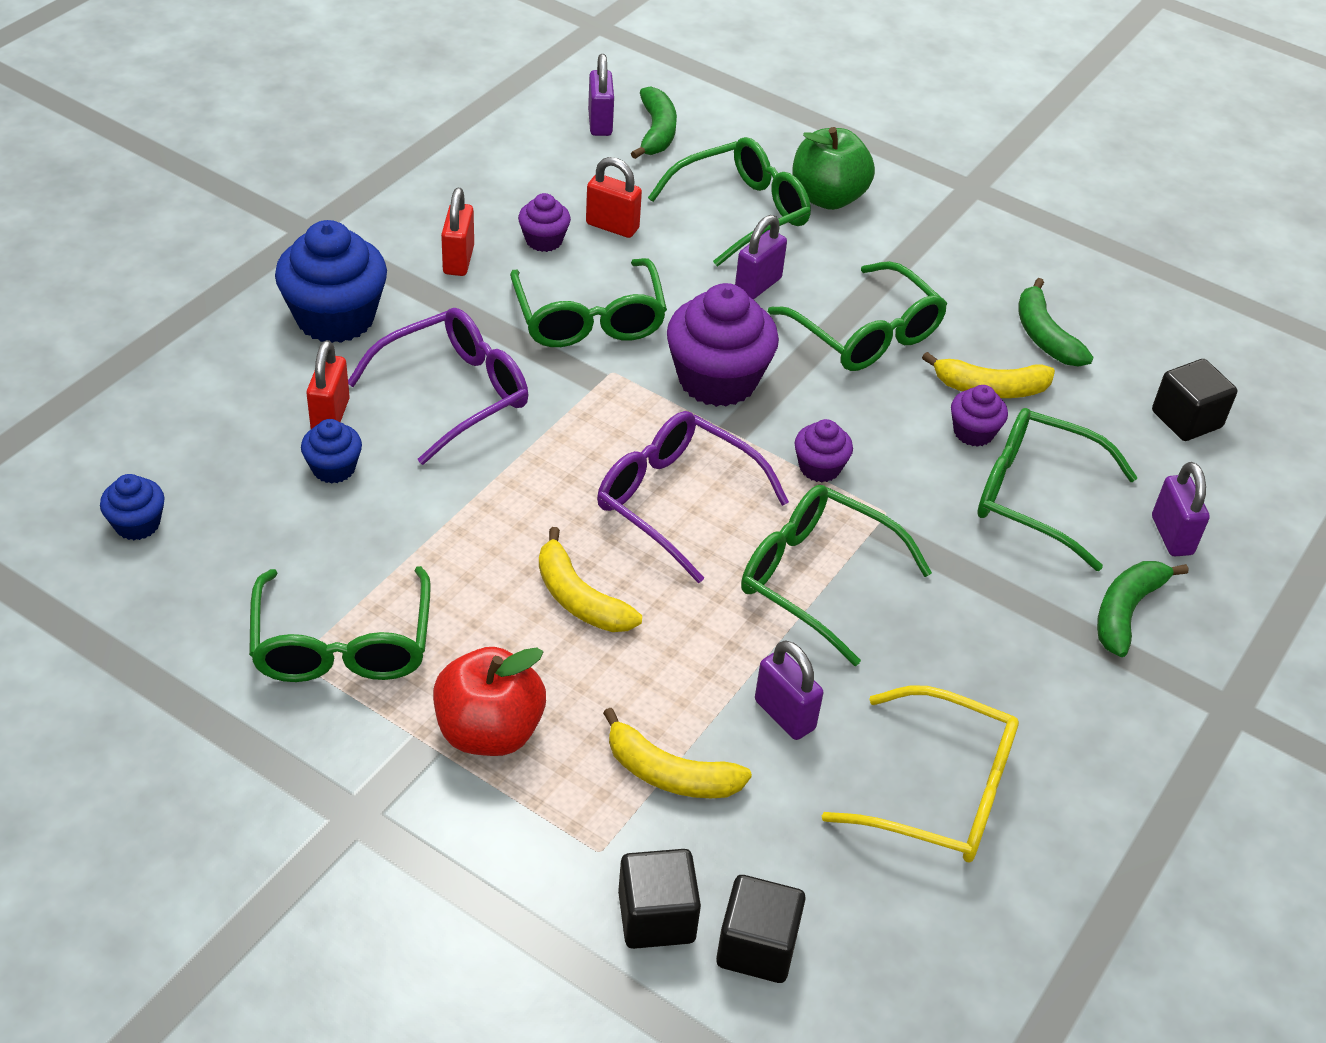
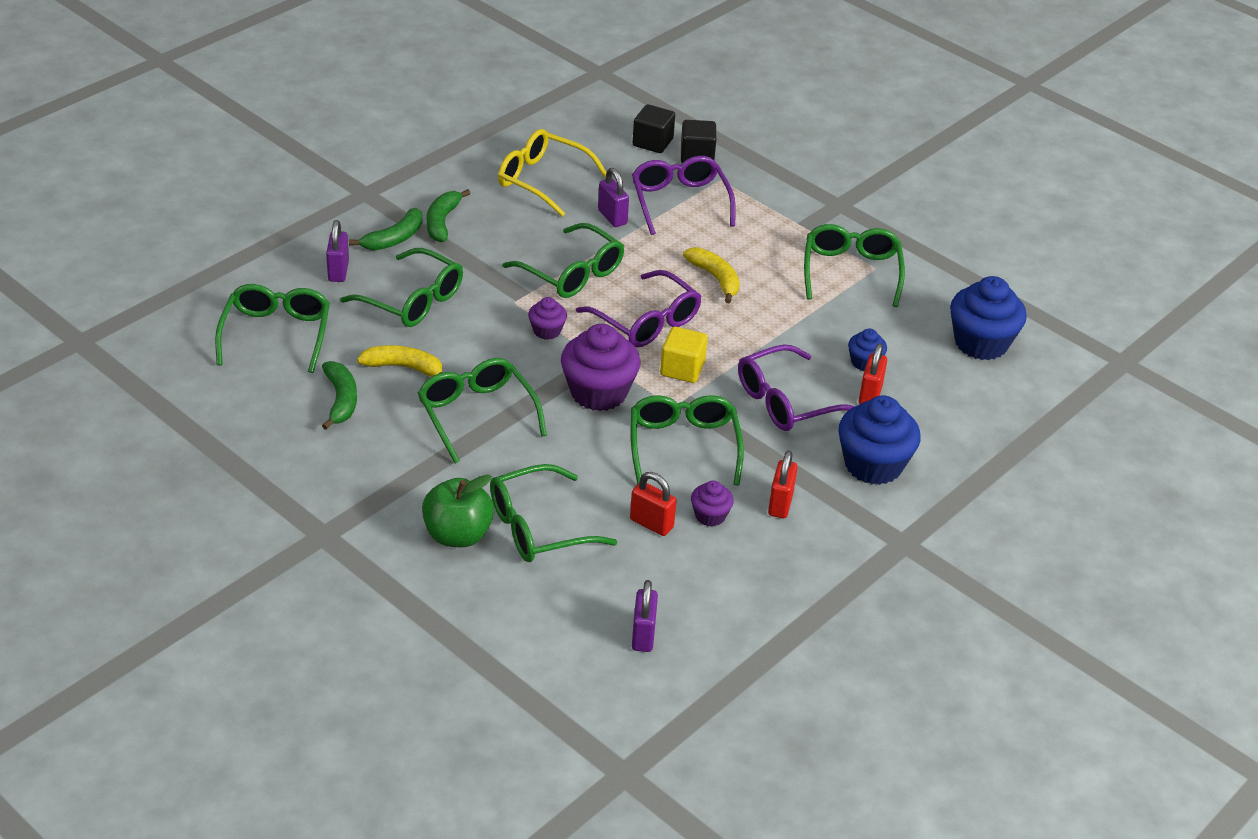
camera: 170 degrees left, 5 degrees down
blue cupcake [100,474,165,540] -> blue cupcake [950,276,1027,360], size x1.97
red apple [433,647,546,756] -> none
yellow banana [603,708,752,798] -> purple glasses [632,156,736,235]
green banana [631,86,677,159] -> green banana moved to [426,189,471,242]
purple padlock [735,215,787,299] -> none
purple cupcake [951,385,1008,447] -> none
black cube [1152,359,1237,441] -> green glasses [215,284,330,373]
none -> yellow cube [660,326,708,383]

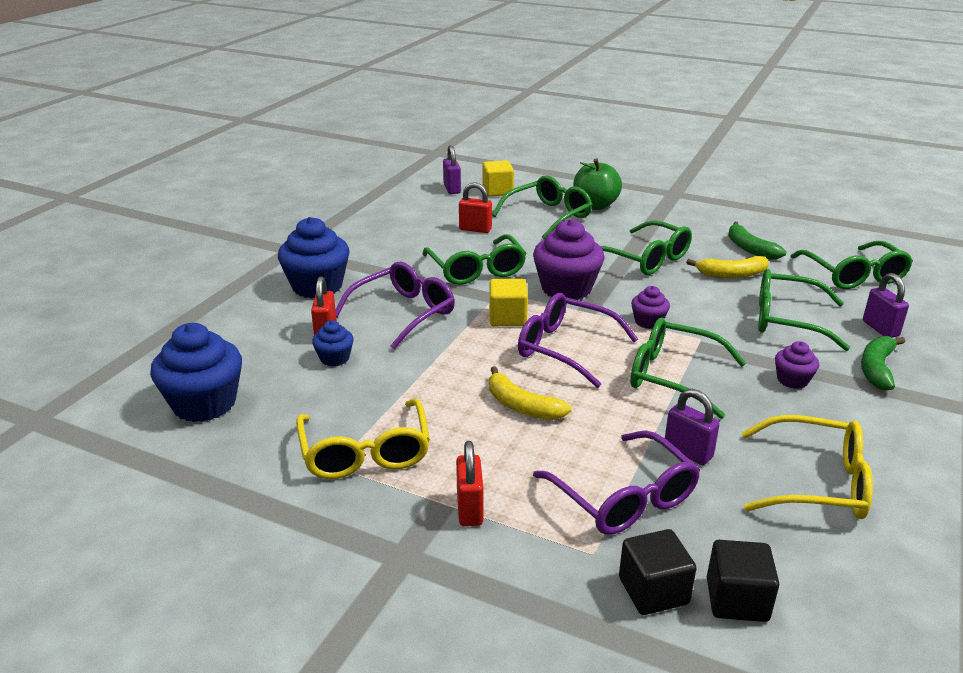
camera: 165 degrees right, 10 degrees down
green banana [426,189,471,242] -> none
purple cupcake [691,481,734,527] -> purple cupcake moved to [775,341,819,389]
red padlock [768,450,798,518] -> red padlock moved to [456,441,483,526]
green glasses [804,224,905,307] -> yellow glasses [296,399,430,479]
none -> yellow cube [482,160,514,196]

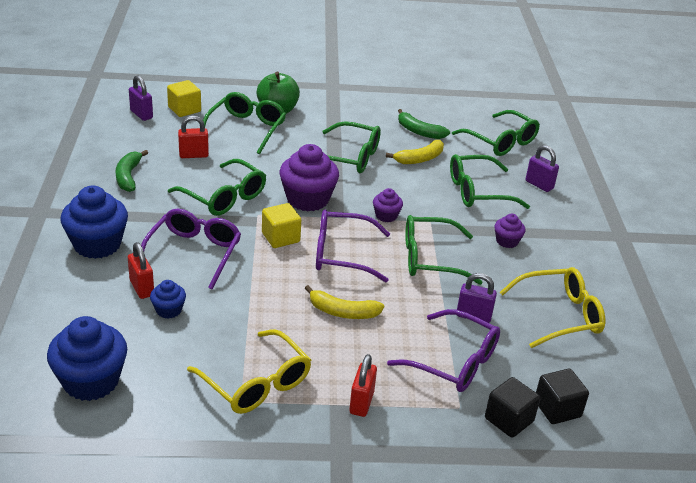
camera: 30 degrees left, 5 degrees up
red padlock [456,441,483,526] -> red padlock turned 45 degrees clockwise [349,354,377,417]
green banana [861,336,905,390] -> green banana moved to [115,150,148,192]

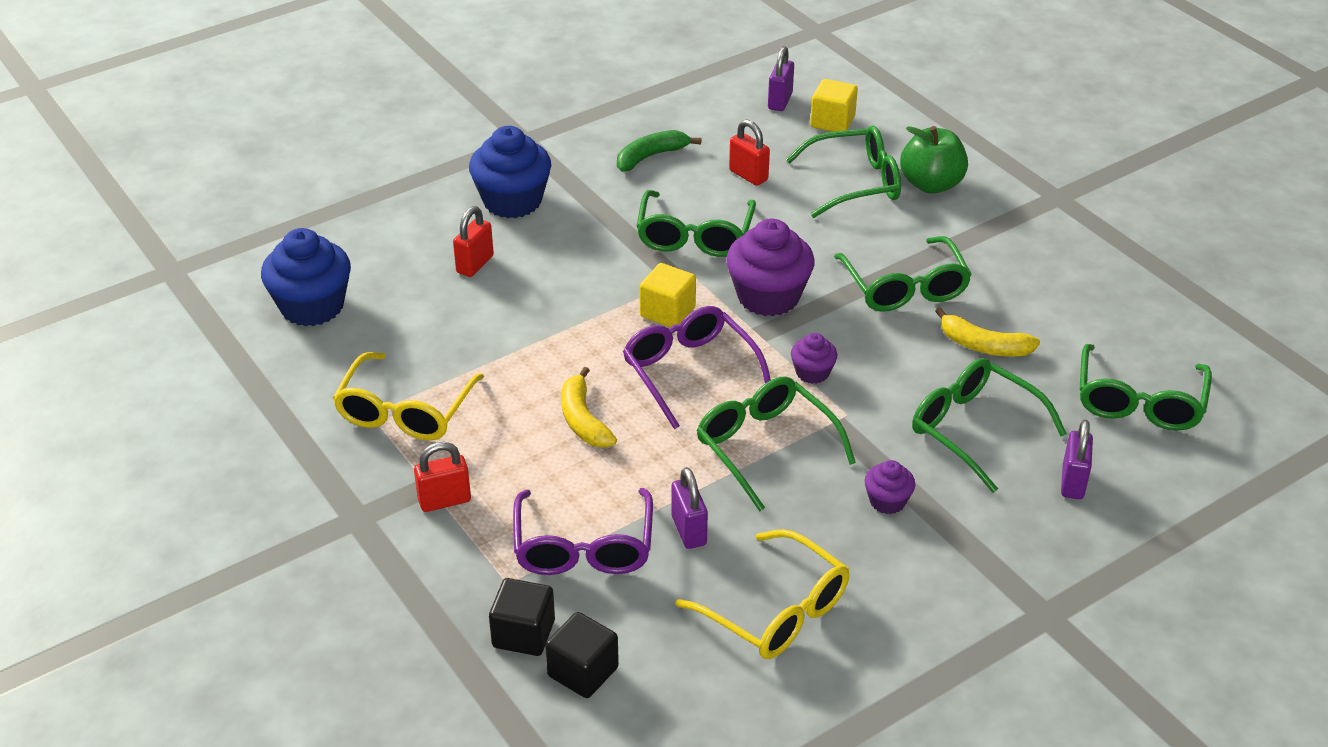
camera: 60 degrees right, 5 degrees up
purple glasses [141,208,241,289] -> none
blue cupcake [150,280,186,319] -> none
green banana [398,109,450,139] -> none

